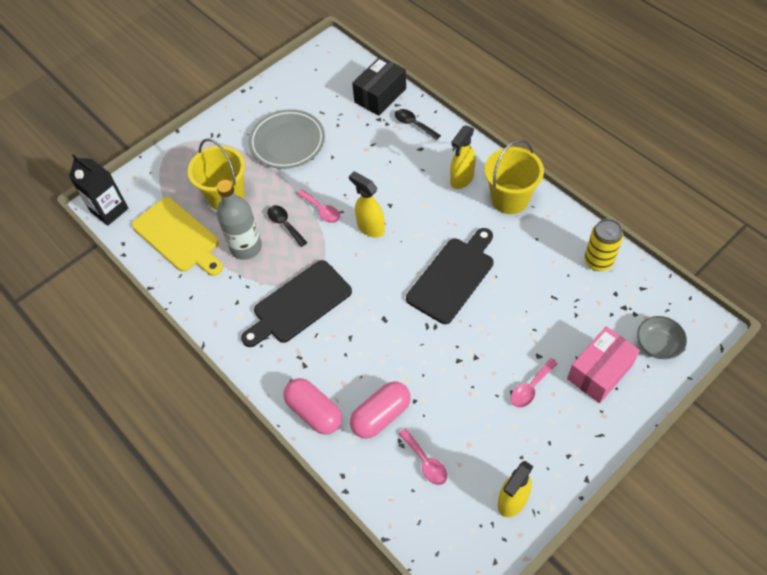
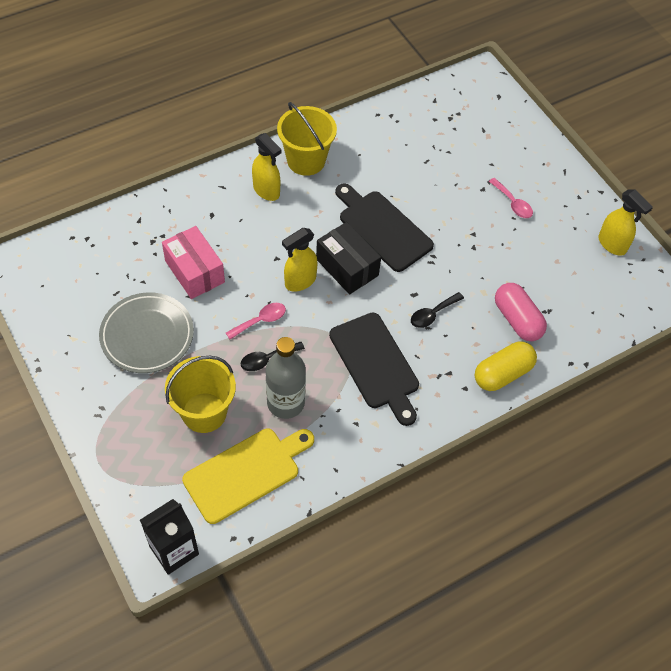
camera: 85 degrees left, 0 degrees up
pink capsule [283,378,342,435] -> yellow capsule [475,342,537,391]
black box [352,56,406,116] -> black box moved to [316,222,381,294]
black spoon [395,109,441,140] -> black spoon moved to [411,292,464,328]
pink spoon [398,428,447,485] -> none
pink box [567,326,640,403] -> pink box moved to [162,226,225,299]
yellow can [584,219,623,271] -> none
grey bowl [637,316,687,359] -> none

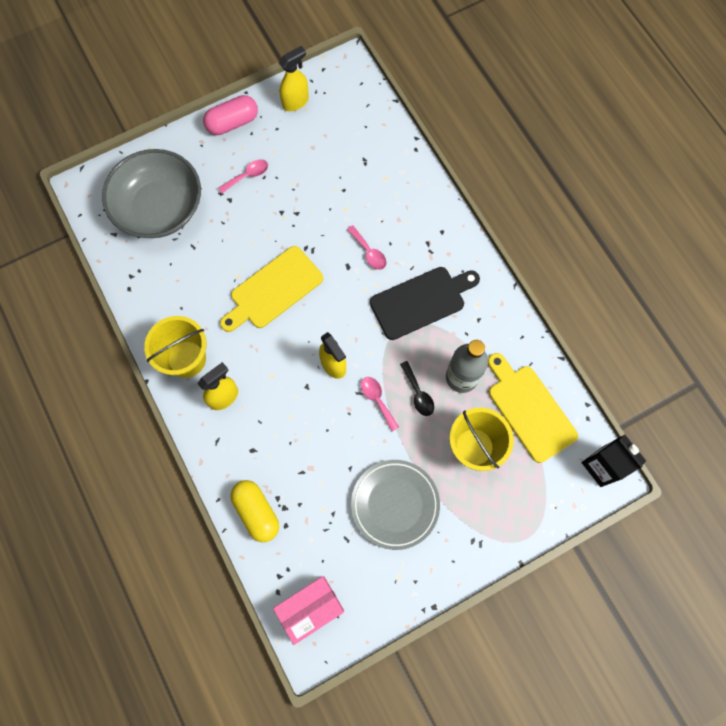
camera: 85 degrees left, 15 degrees up
pink box [162,226,225,299] -> pink box moved to [273,577,344,645]
black box [316,222,381,294] -> none
black cutting board [335,183,434,272] -> yellow cutting board [220,246,323,332]
black spoon [411,292,464,328] -> pink spoon [347,225,386,270]
yellow capsule [475,342,537,391] -> yellow capsule moved to [230,480,279,542]
pink capsule [495,283,547,341] -> pink capsule moved to [203,95,258,135]
none -> grey bowl [102,149,201,238]

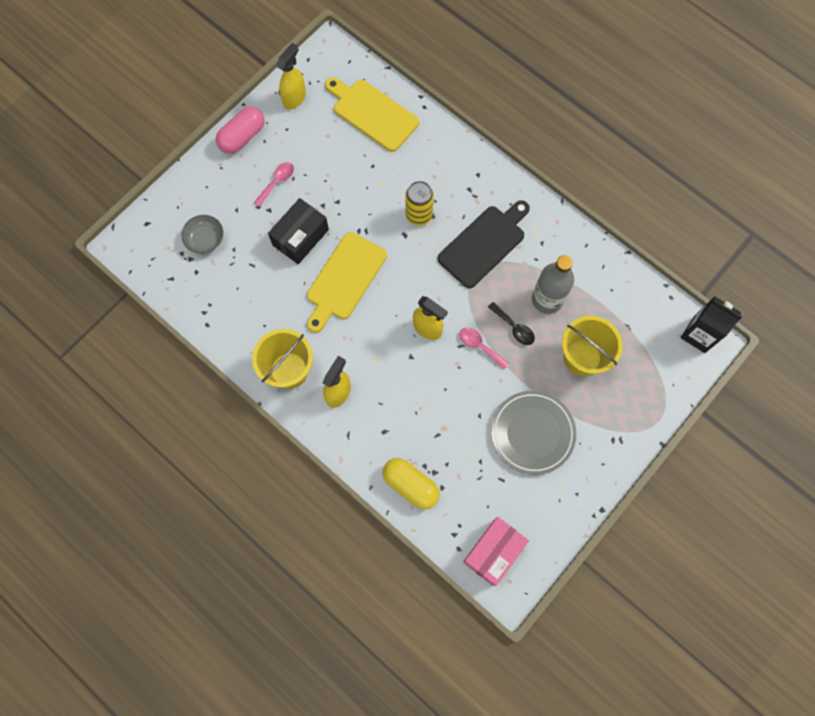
camera: 20 degrees left, 0 degrees up
grey bowl [102,149,201,238] -> grey bowl [181,215,223,253], size x0.43
pink spoon [347,225,386,270] -> yellow can [405,181,434,226]
yellow cutting board [488,353,578,463] -> yellow cutting board moved to [325,77,419,152]
none -> black box [268,198,329,264]

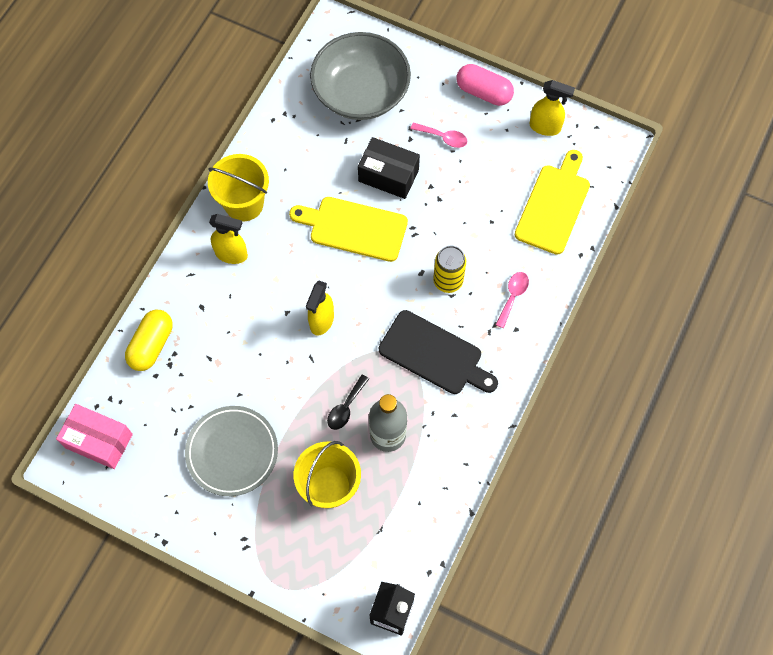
camera: 75 degrees right, 5 degrees down
grey bowl [181,215,223,253] -> grey bowl [310,32,411,120], size x2.30
pink spoon [459,328,509,370] -> pink spoon moved to [496,272,529,328]

